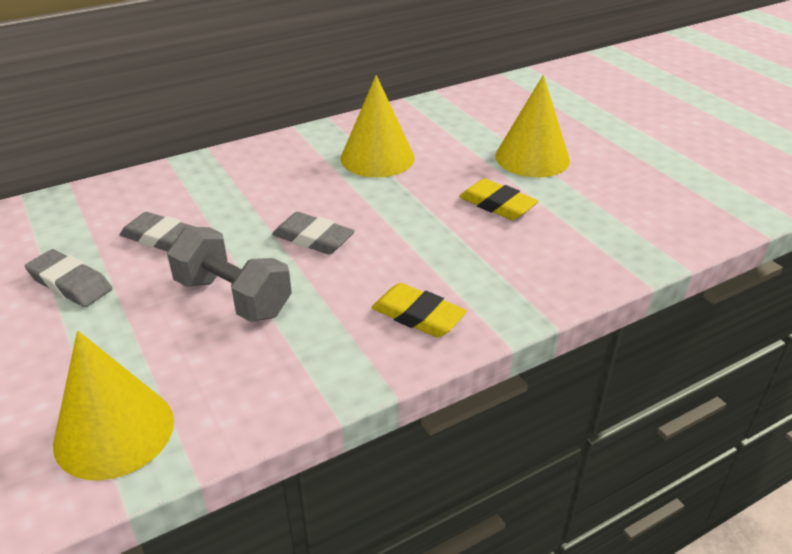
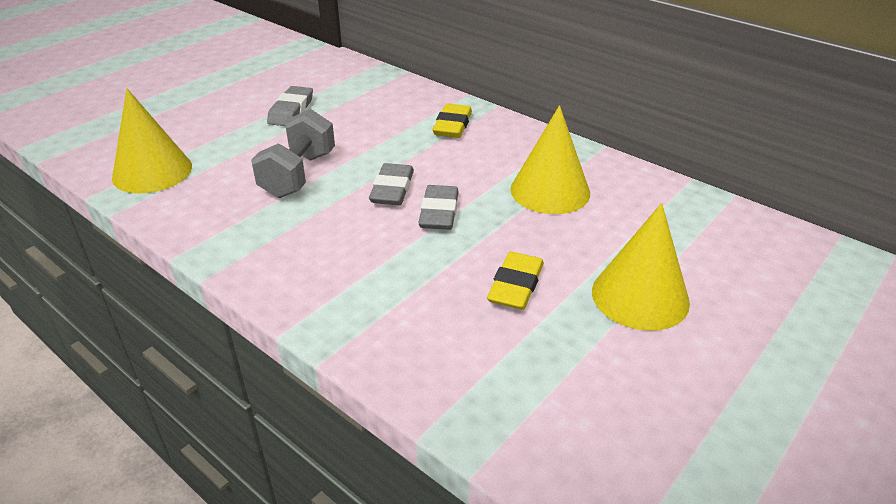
camera: 70 degrees right, 0 degrees up
grey eraser [120,212,195,251] -> grey eraser moved to [418,185,459,230]
yellow eraser [371,283,467,338] -> yellow eraser moved to [433,104,472,138]

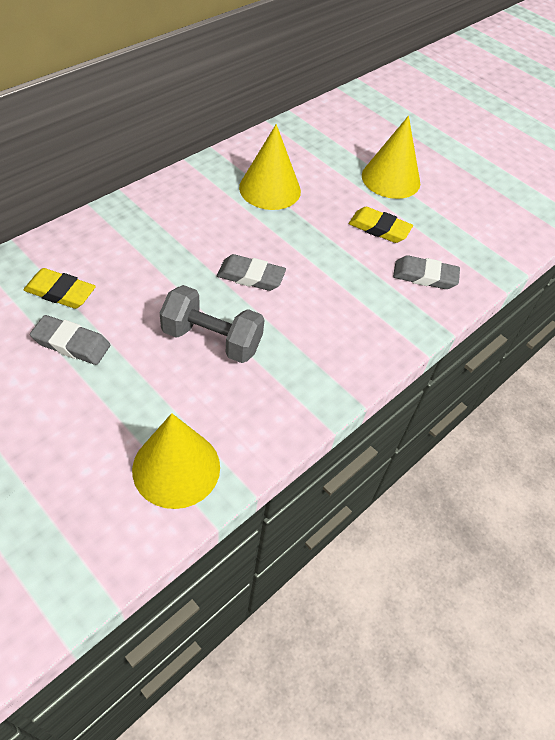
camera: 90 degrees left, 15 degrees up
grey eraser [418,185,459,230] -> grey eraser moved to [393,255,460,289]
yellow eraser [433,104,472,138] -> yellow eraser moved to [23,268,96,309]

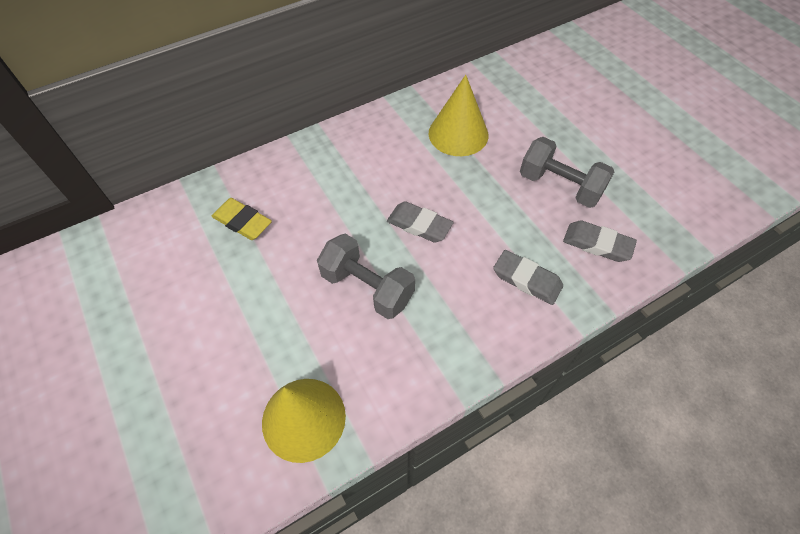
camera: 20 degrees right, 5 degrees up
grey eraser [30,315,110,365] -> grey eraser moved to [493,250,563,305]
yellow eraser [349,207,413,243] -> grey dumbbell [520,137,614,208]
yellow cone [362,116,420,199] -> none

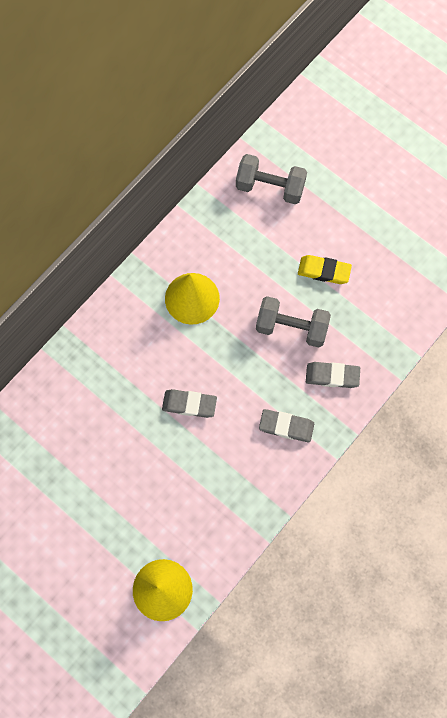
camera: 20 degrees left, 15 degrees up
yellow eraser [212,198,272,240] -> yellow eraser moved to [298,255,352,284]
grey dumbbell [317,234,415,319] -> grey dumbbell moved to [236,154,307,205]

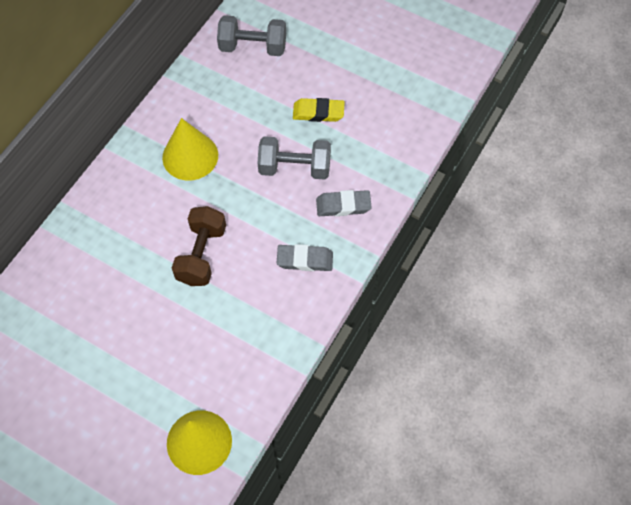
camera: 10 degrees left, 10 degrees down
grey eraser [162,389,217,418] -> brown dumbbell [172,206,226,286]

